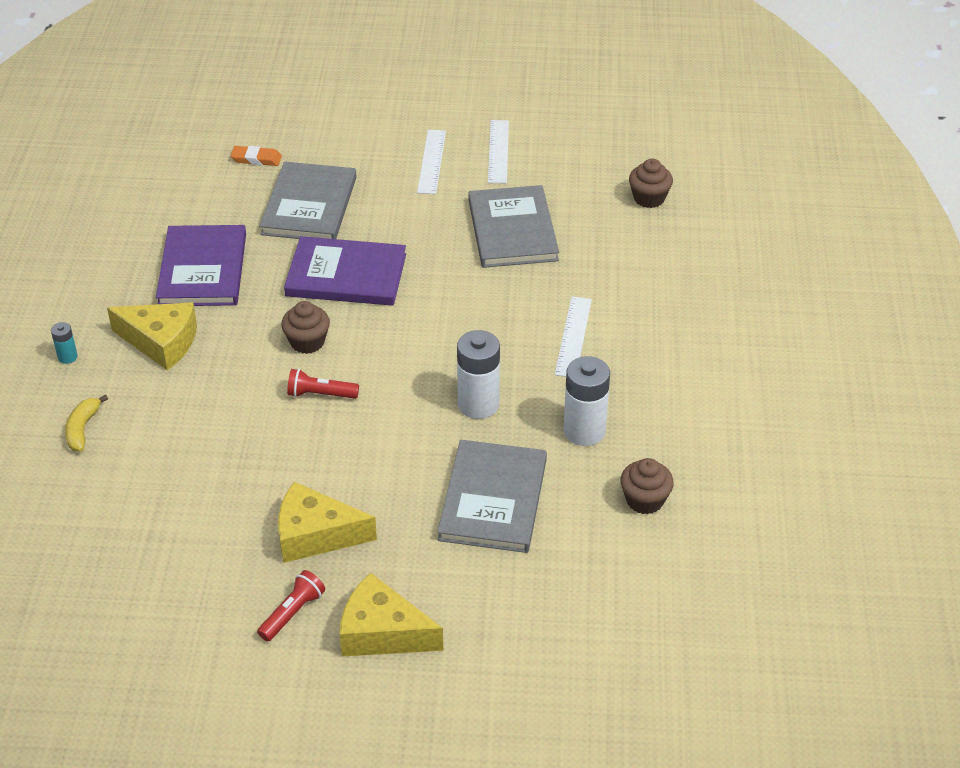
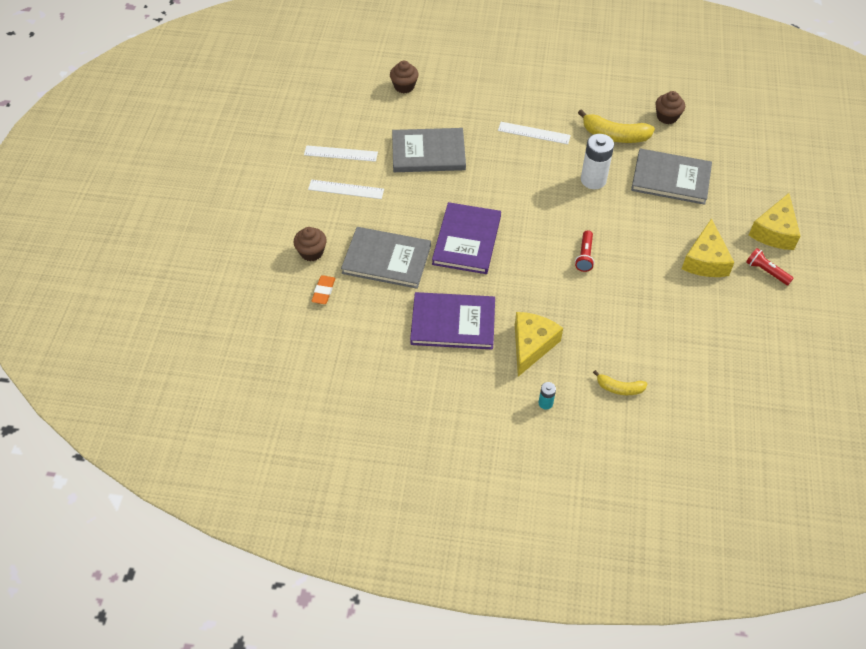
camera: 85 degrees left, 10 degrees up
brown cupcake [281,301,330,354] -> brown cupcake moved to [293,227,327,261]
white battery [563,356,610,446] -> yellow banana [578,109,655,143]

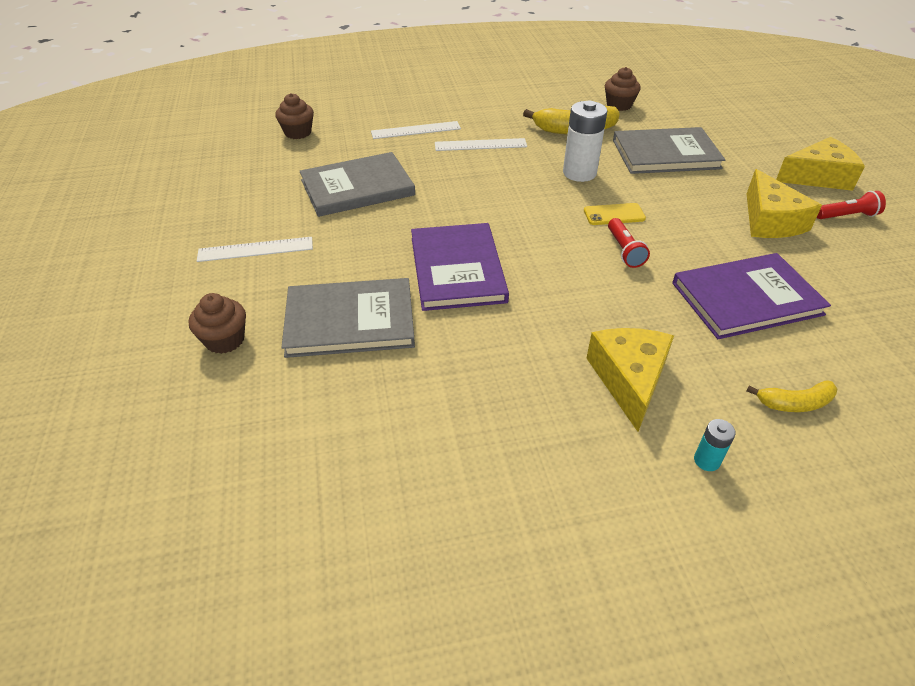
camera: 20 degrees left, 10 degrees down
white ruler [304,145,378,162] -> white ruler moved to [371,121,461,139]
orange eraser [311,275,335,304] -> none
purple book [410,292,495,350] -> purple book moved to [672,253,831,339]
red flashlight [746,248,794,285] -> red flashlight turned 150 degrees clockwise [817,191,886,219]
yellow cheese [749,193,801,250] -> yellow cheese turned 105 degrees counterclockwise [776,137,865,191]
none -> yellow phone [584,203,646,225]

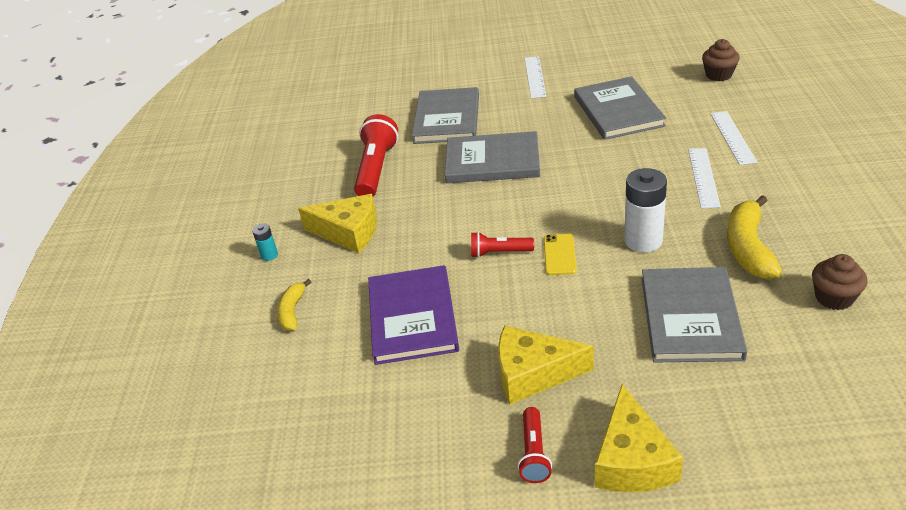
camera: 105 degrees right, 5 degrees down
brown cupcake [189,293,246,354] -> none
purple book [411,223,509,311] -> grey book [445,131,540,183]
none -> red flashlight [354,114,398,196]

